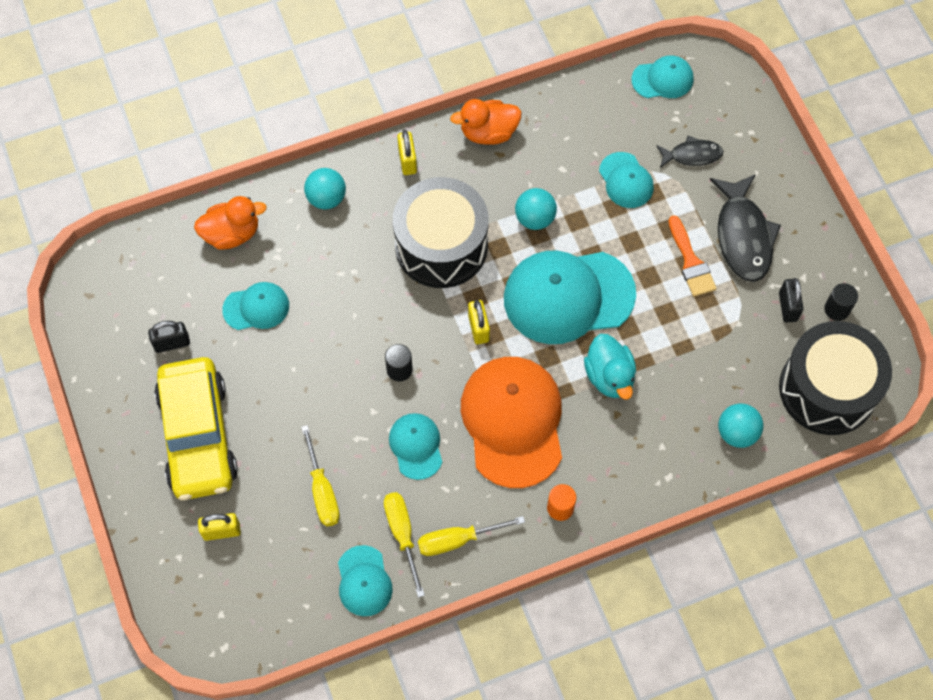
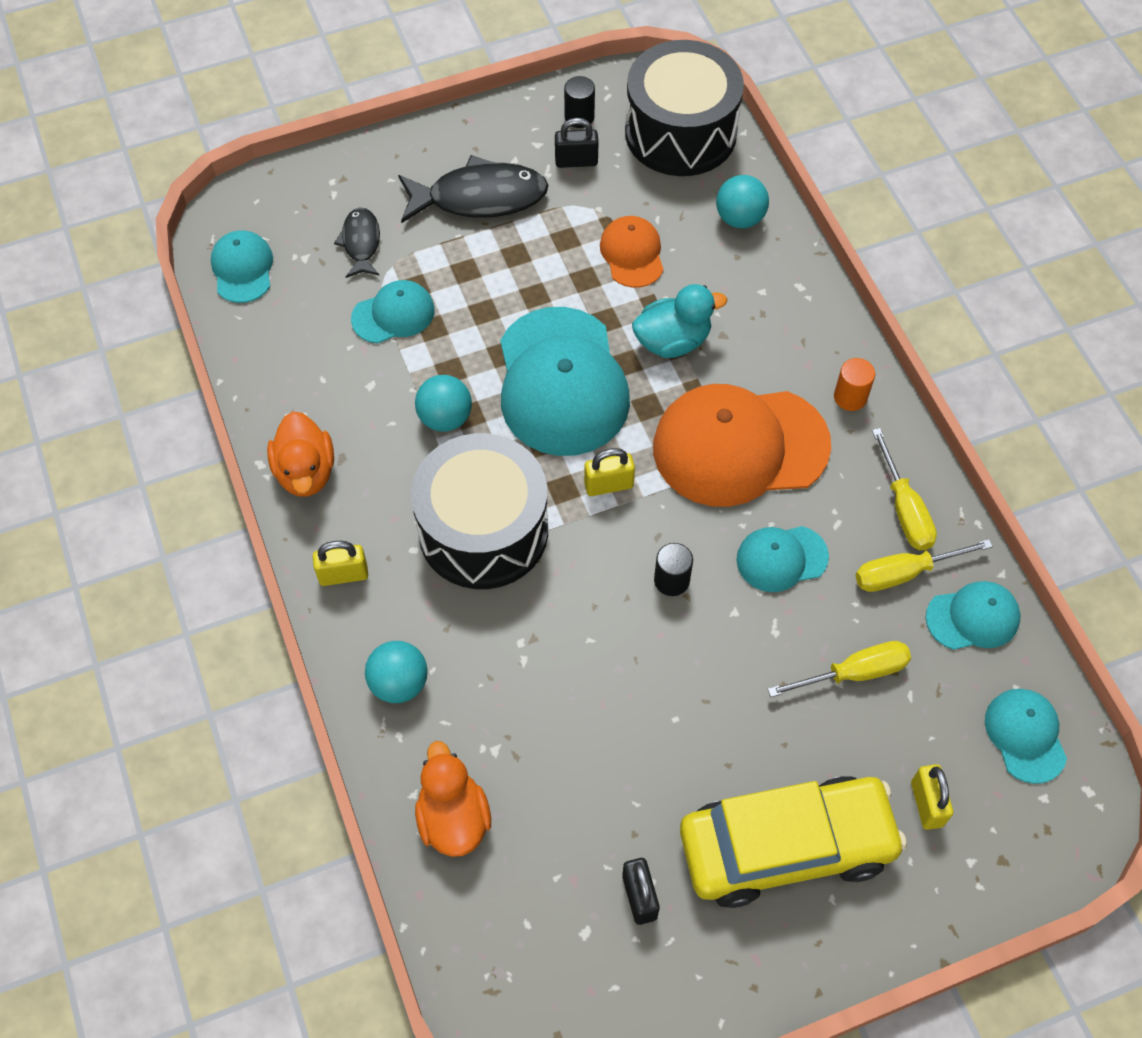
camera: 90 degrees left, 5 degrees down
turquoise cap [222,282,289,330] -> turquoise cap moved to [985,689,1067,784]
orange brush [669,215,717,297] -> none
none -> orange cap [600,216,664,288]

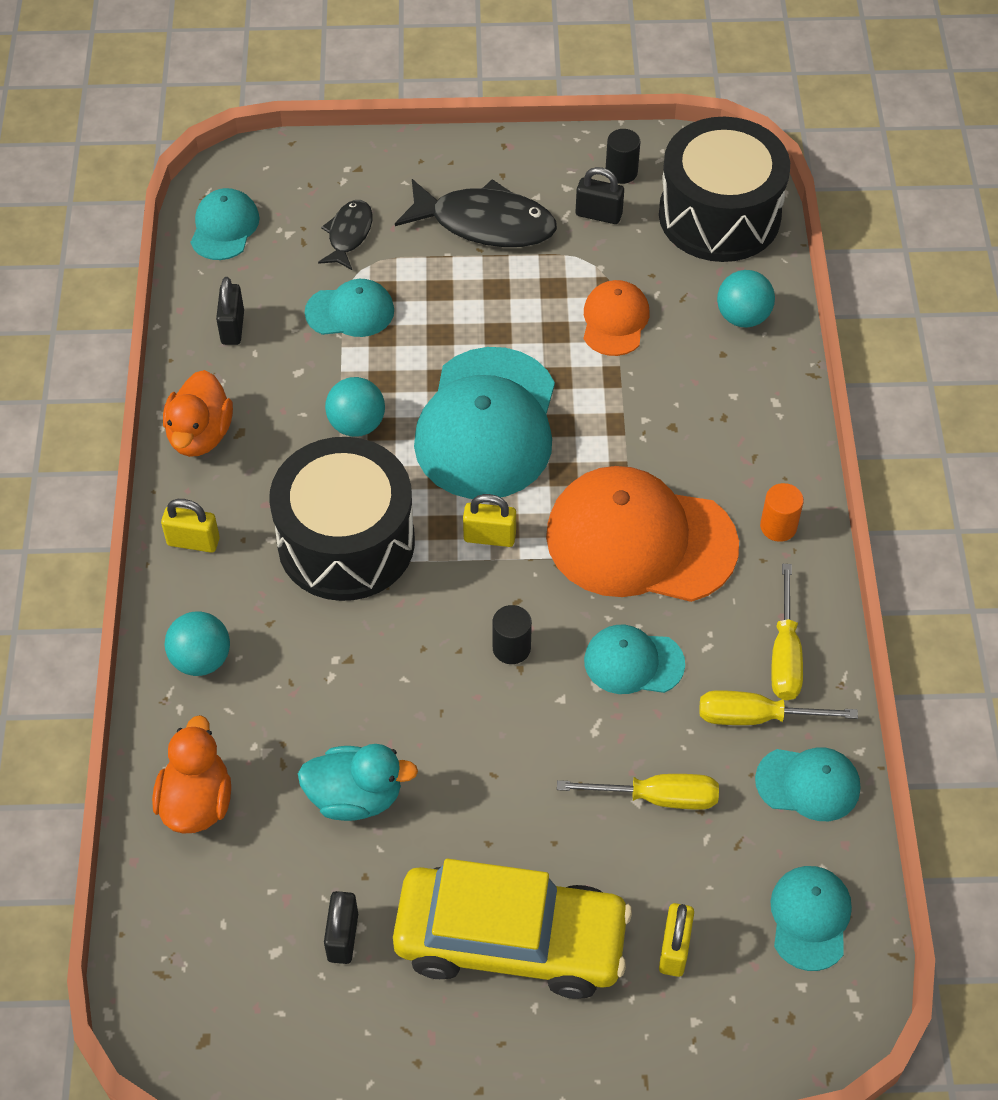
camera: 20 degrees right, 5 degrees down
turquoise duck [632,284,727,358] -> turquoise duck moved to [298,744,418,821]
none -> black padlock [216,277,244,345]

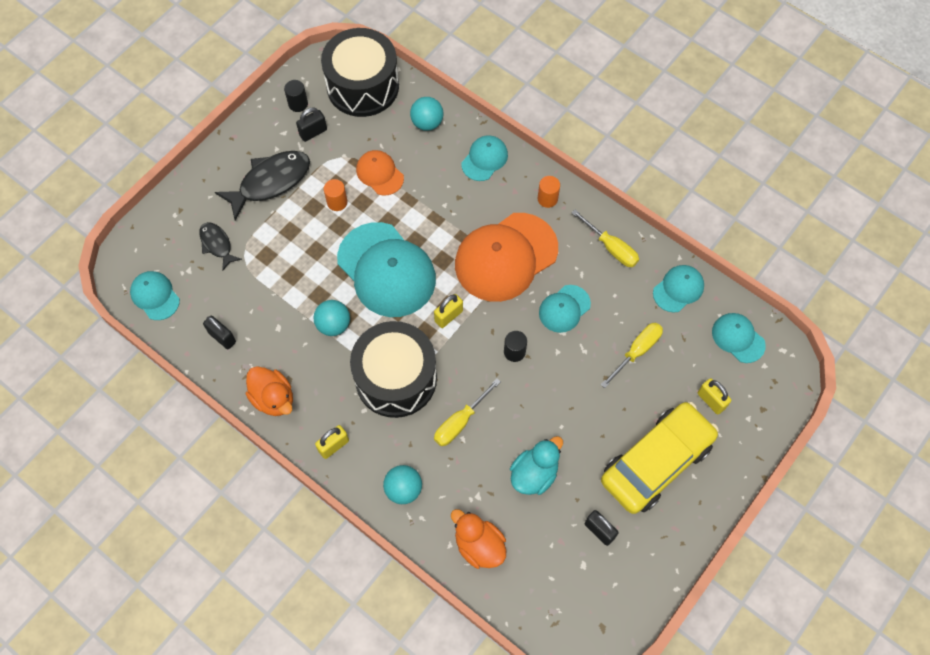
camera: 50 degrees left, 10 degrees up
turquoise cap [305,279,394,337] -> turquoise cap moved to [462,135,508,181]
yellow screwdriver [699,690,858,725] -> yellow screwdriver moved to [434,378,501,446]
none -> orange cylinder [324,179,347,211]

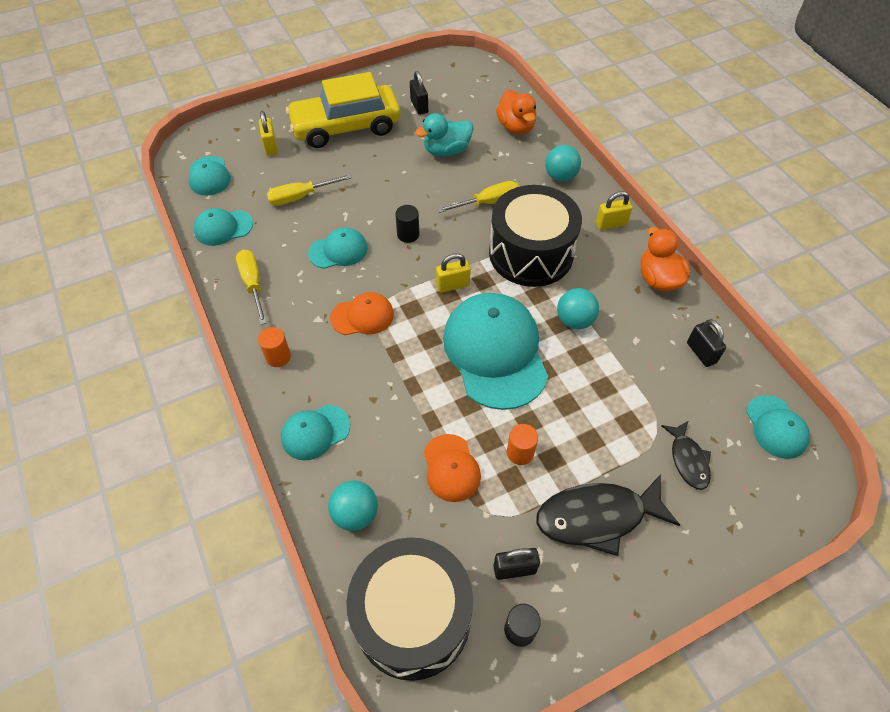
camera: 155 degrees left, 10 degrees down
orange cap [455,213,558,302] -> orange cap [330,292,394,335], size x0.50

